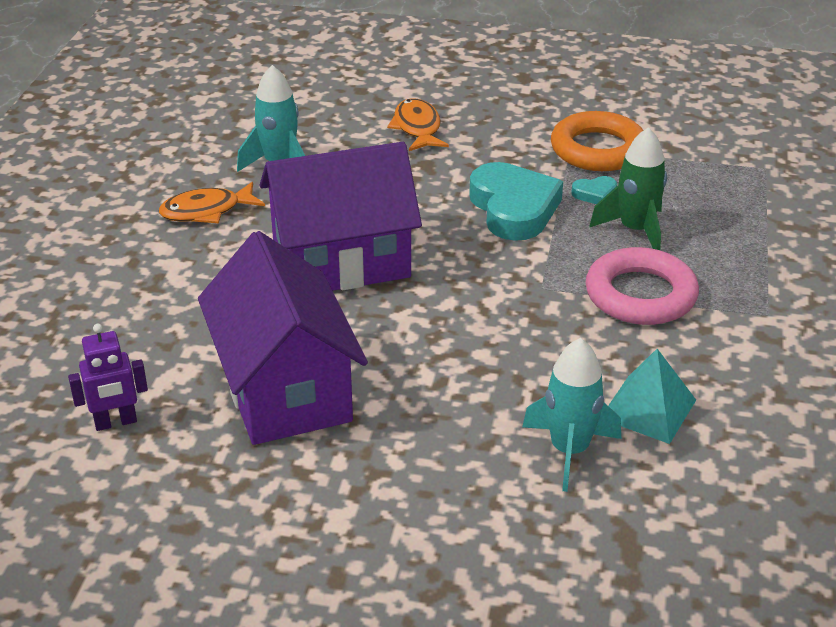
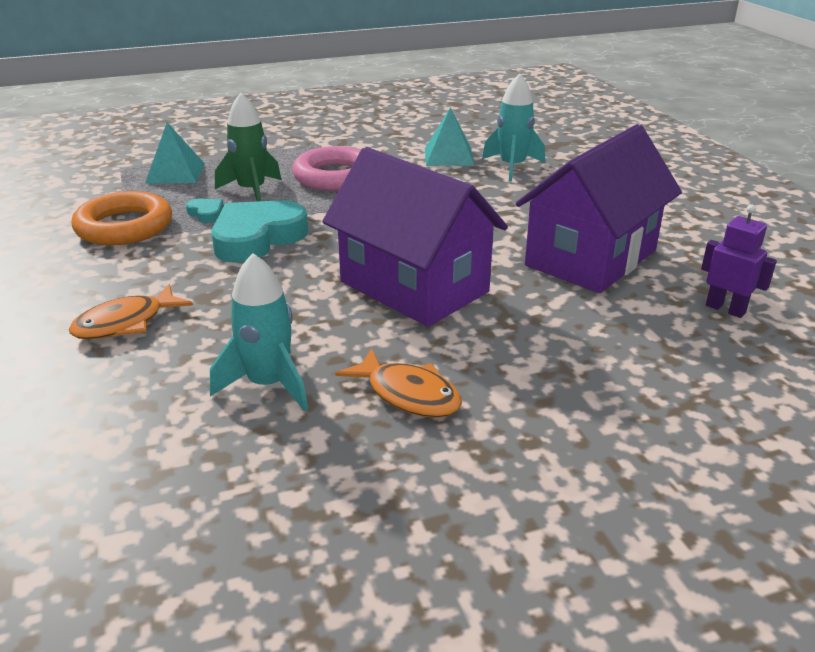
camera: 120 degrees left, 5 degrees down
none -> turquoise pyramid [145,122,205,184]

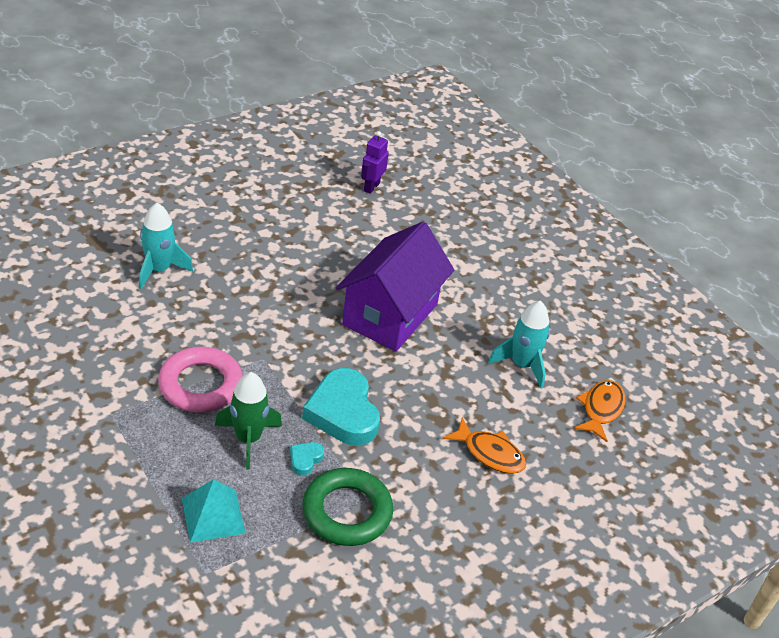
camera: 110 degrees left, 10 degrees up
orange ring [71,191,172,245] -> green ring [303,468,393,546]
turquoise heart [211,200,308,263] -> turquoise heart turned 45 degrees clockwise [302,368,380,446]
orange fish [335,348,462,418] -> orange fish moved to [574,380,625,442]
turquoise pyramid [425,107,474,166] -> none
purple house [515,124,682,293] -> none

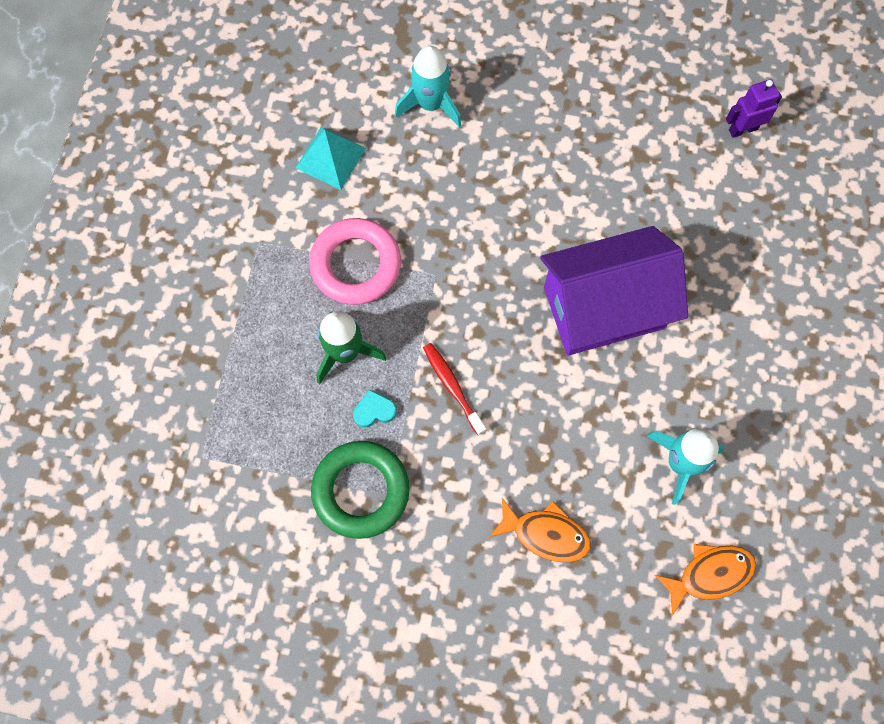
camera: 50 degrees right, 30 degrees up
turquoise pyramid [182,479,246,543] -> turquoise pyramid moved to [296,127,366,190]
turquoise heart [302,368,380,446] -> red toothbrush [423,343,486,436]
orange fish [443,417,526,474] -> orange fish turned 60 degrees counterclockwise [490,498,591,562]

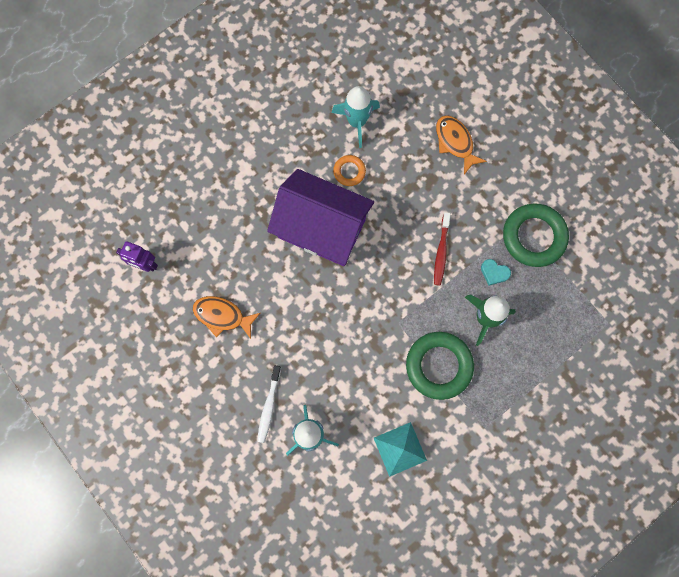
camera: 140 degrees left, 5 degrees up
pink ring [309,218,401,305] -> green ring [406,332,474,400]
orange fish [655,544,756,616] -> orange fish moved to [193,296,260,339]
none -> white toothbrush [257,365,281,443]
none -> orange ring [333,155,366,186]

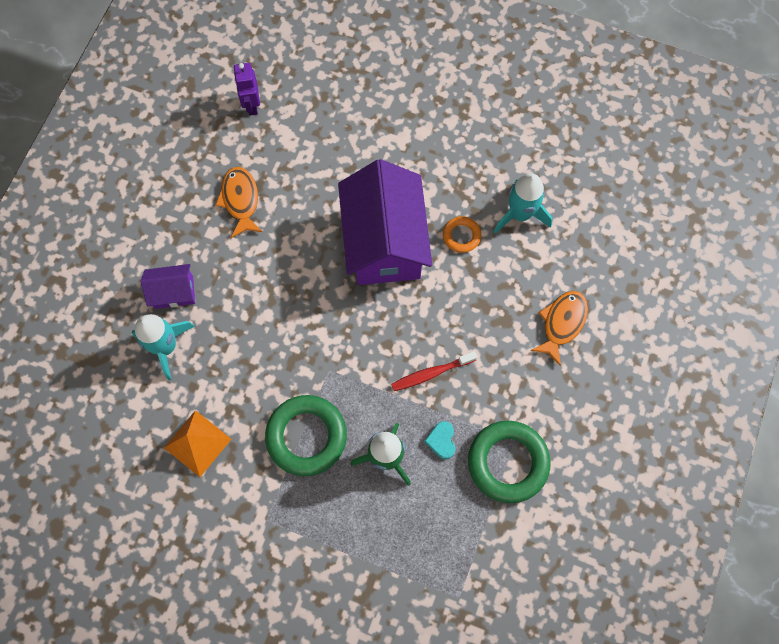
camera: 60 degrees right, 5 degrees down
white toothbrush [257,365,281,443] -> purple house [141,264,195,309]
turquoise pyramid [374,422,427,477] -> orange pyramid [164,410,231,477]

